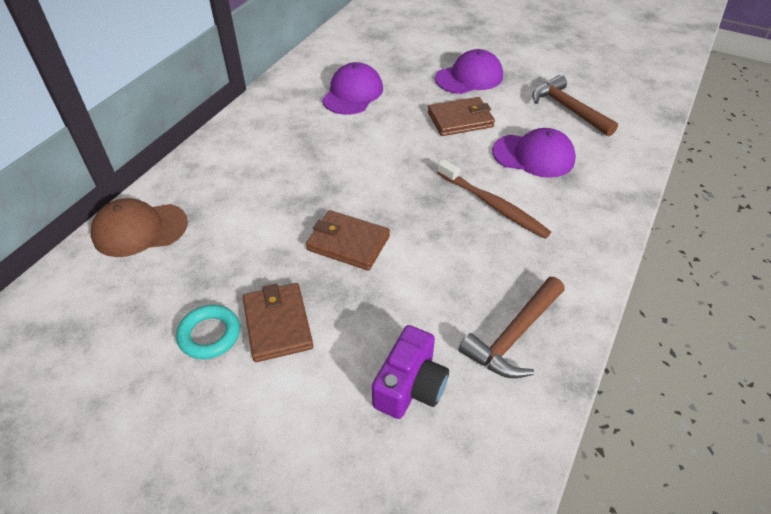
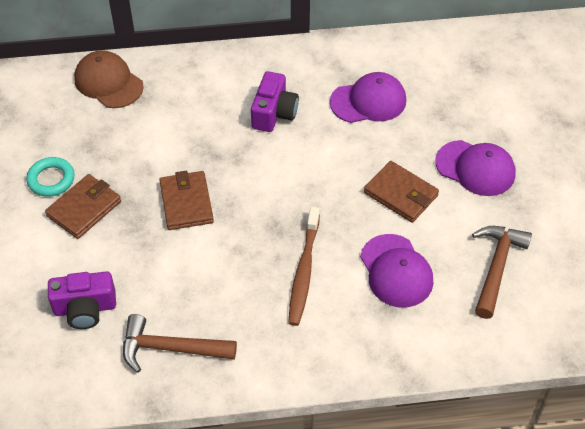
camera: 55 degrees right, 5 degrees up
none -> purple camera [251,71,299,132]

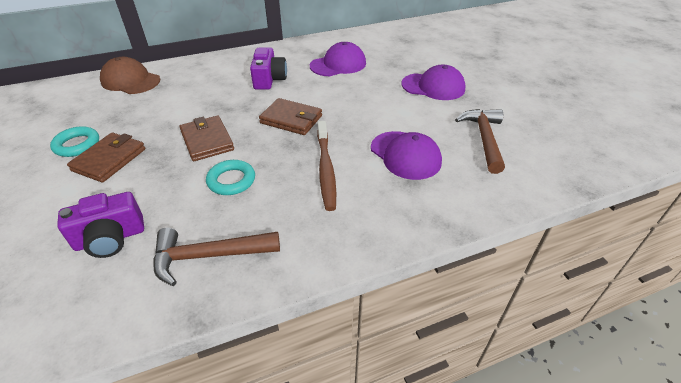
camera: 15 degrees left, 10 degrees down
brown wallet [364,161,439,223] -> brown wallet moved to [259,98,322,135]
none -> turquoise ring [206,160,255,195]

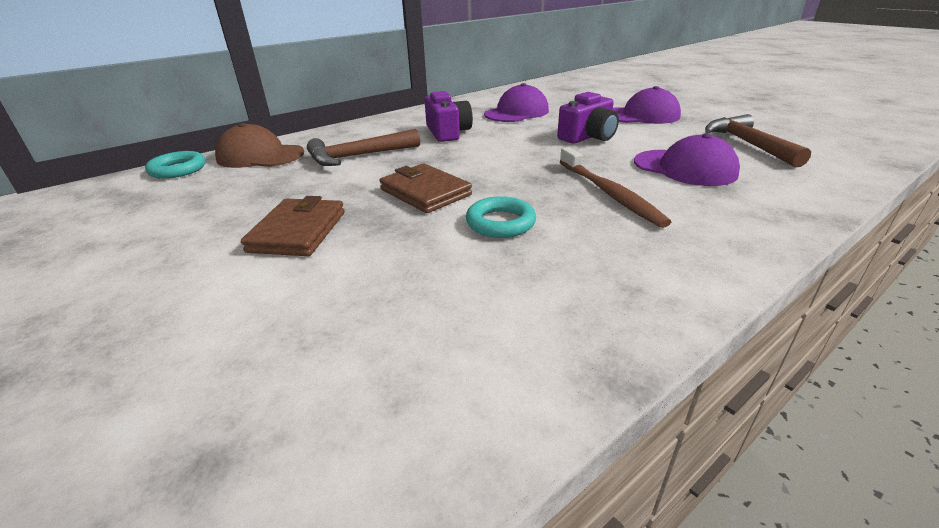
camera: 15 degrees left, 10 degrees down
turquoise ring [50,126,99,157] -> turquoise ring moved to [145,151,206,179]
purple camera [57,192,144,258] -> purple camera moved to [557,92,619,144]
brown hammer [153,228,280,286] -> brown hammer moved to [307,129,420,166]
brown wallet [259,98,322,135] -> none

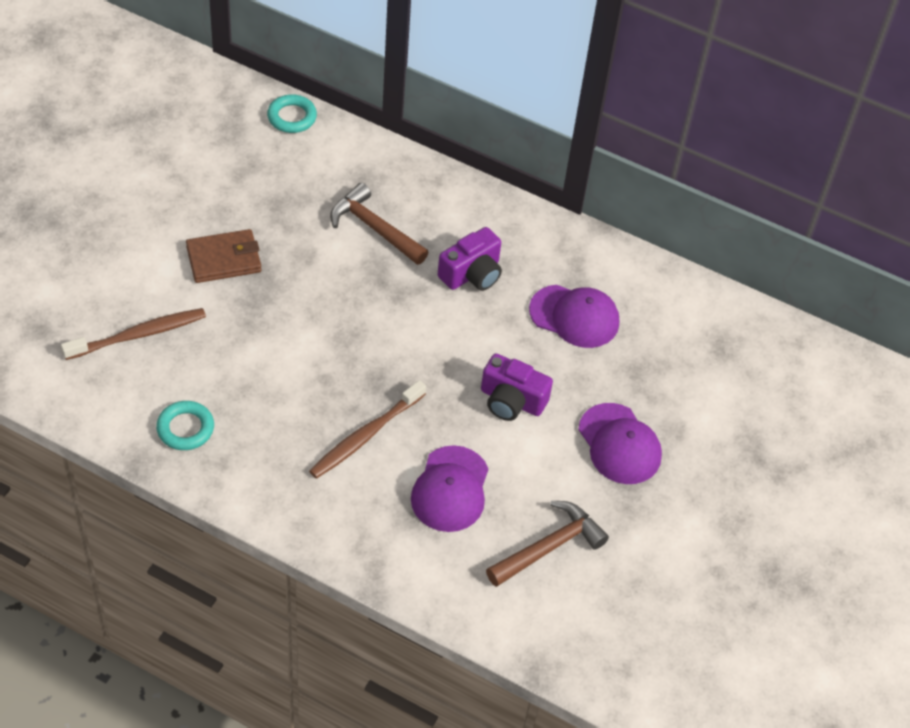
camera: 60 degrees right, 20 degrees up
brown cap [215,123,304,168] -> none
brown wallet [379,163,472,213] -> none
turquoise ring [466,196,536,238] -> turquoise ring moved to [156,401,214,450]
none -> brown toothbrush [61,308,206,360]

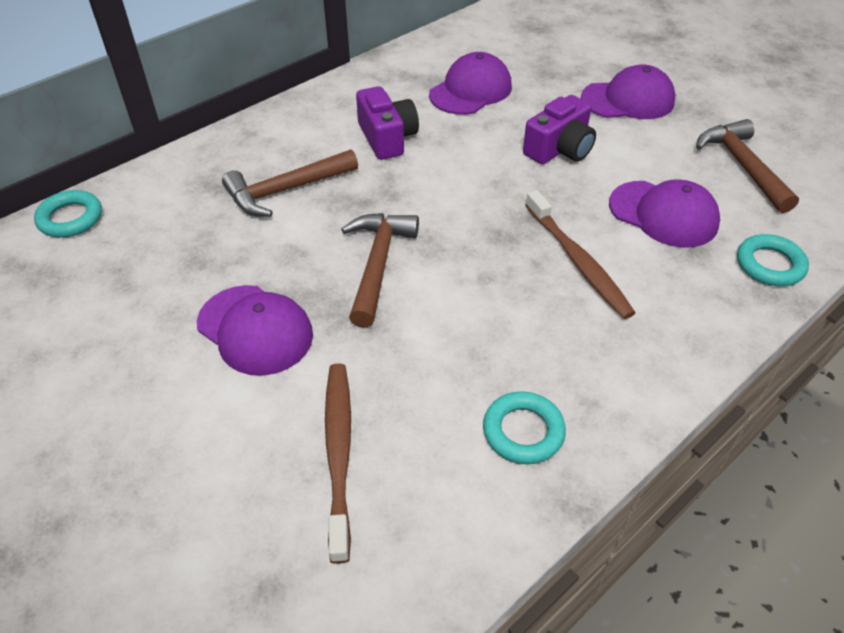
camera: 65 degrees left, 5 degrees down
brown wallet [186,229,262,283] -> purple cap [197,285,313,376]
none -> brown hammer [341,213,419,328]
none -> turquoise ring [737,234,809,286]

